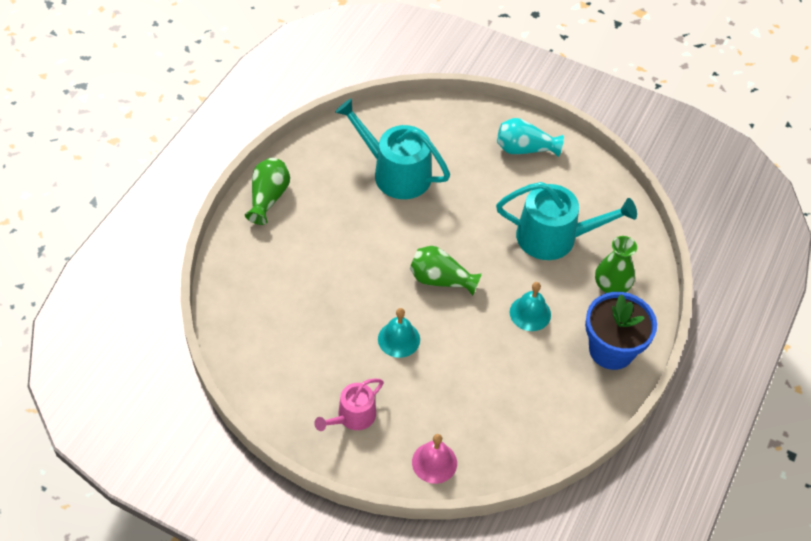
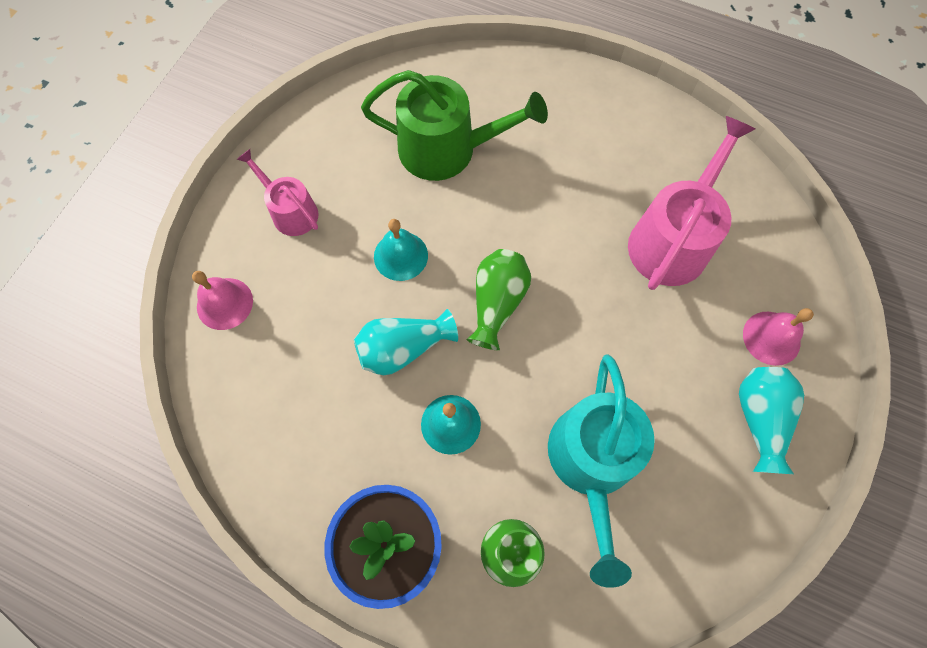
camera: 90 degrees right, 15 degrees up
green vase [245,158,290,225] -> none
turquoise watering can [335,99,450,199] -> pink watering can [628,116,755,290]
none -> turquoise vase [354,309,458,375]
none -> green watering can [361,70,548,181]
none -> pink bell [743,308,814,366]

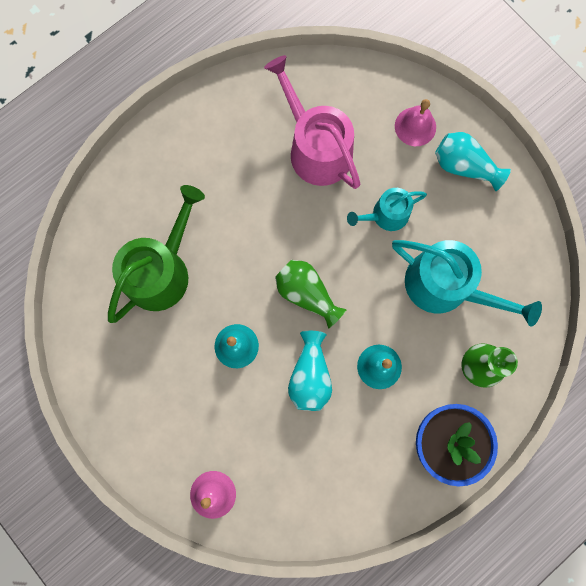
camera: 65 degrees left, 10 degrees up
pink watering can [237,149,318,236] -> none
none -> turquoise watering can [347,188,427,231]

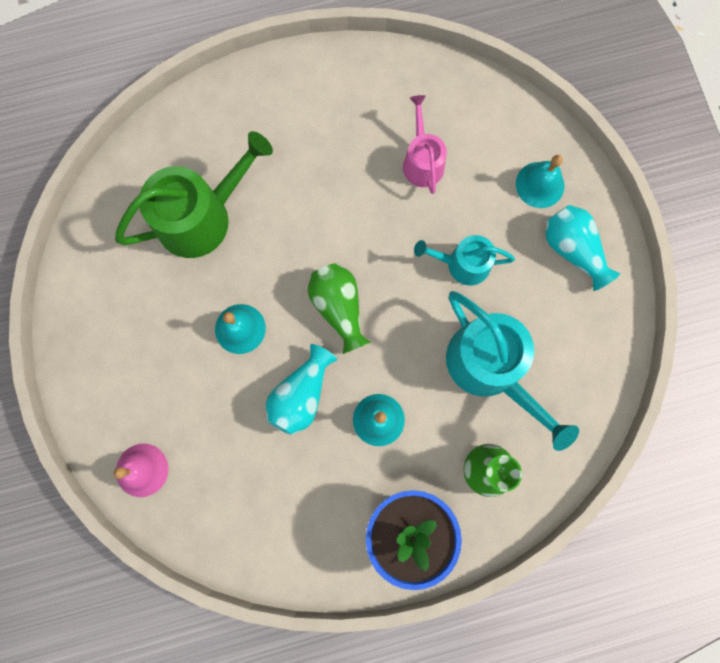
camera: 25 degrees right, 0 degrees up
pink watering can [264,55,360,189] -> pink watering can [403,95,447,194], size x0.58
pink bell [395,99,436,146] -> turquoise bell [516,155,565,208]

